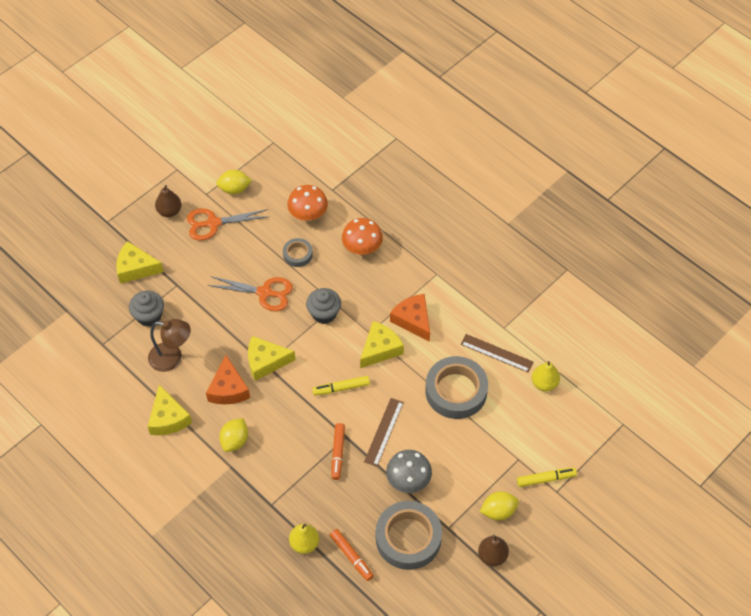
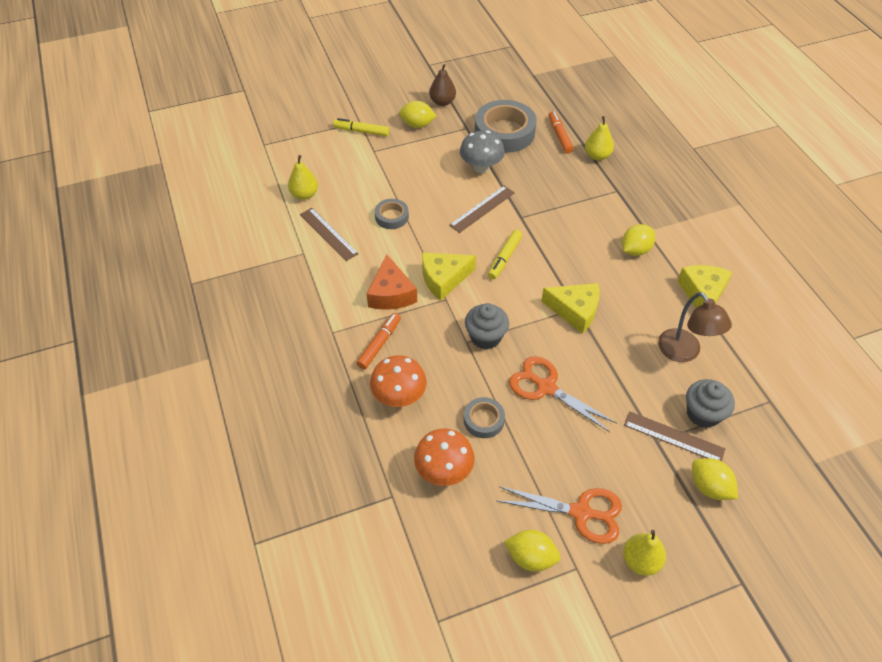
camera: 155 degrees left, 5 degrees down
yellow cheese [116,241,164,284] -> yellow lemon [692,458,738,500]
brown lamp [148,319,191,372] -> brown lamp turned 150 degrees counterclockwise [658,292,732,362]
brown pear [155,185,181,217] -> yellow pear [623,530,666,576]
orange cheese [206,355,250,404] -> none
yellow marker [312,376,370,396] -> yellow marker turned 105 degrees clockwise [488,230,522,279]
orange marker [332,423,345,480] -> orange marker moved to [356,313,401,369]
grey tape [425,356,488,419] -> grey tape [375,199,409,229], size x0.51
none -> brown ruler [624,411,725,461]

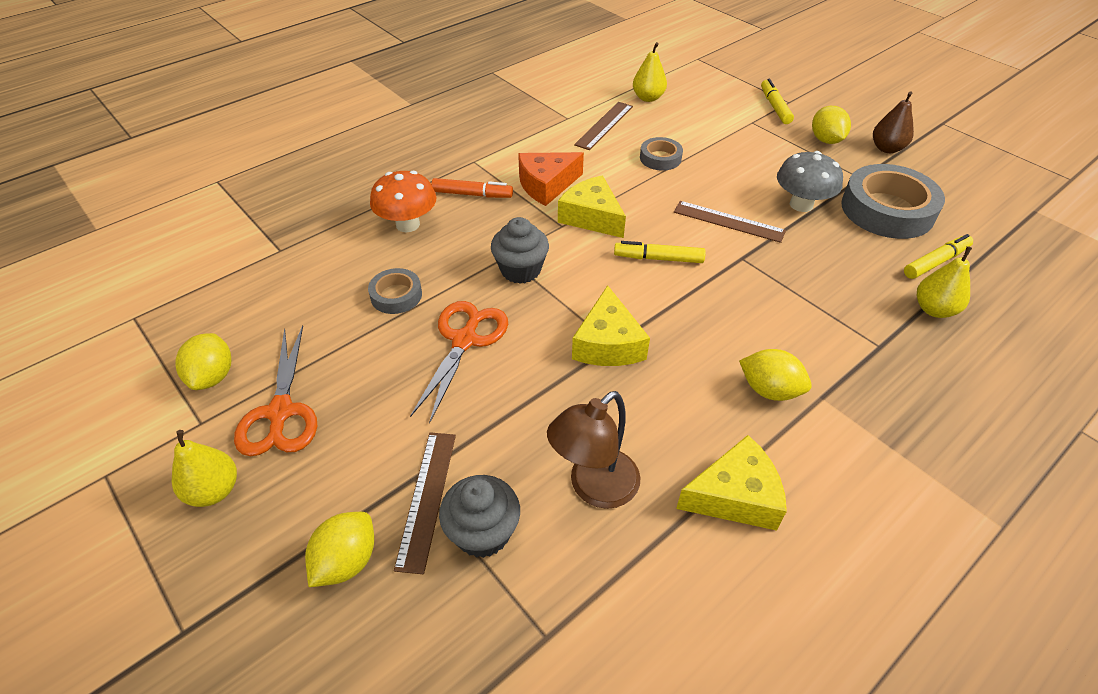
camera: 70 degrees right, 5 degrees down
orange mushroom [414,429,475,486] -> none
orange marker [549,111,574,154] -> yellow marker [904,234,973,279]

